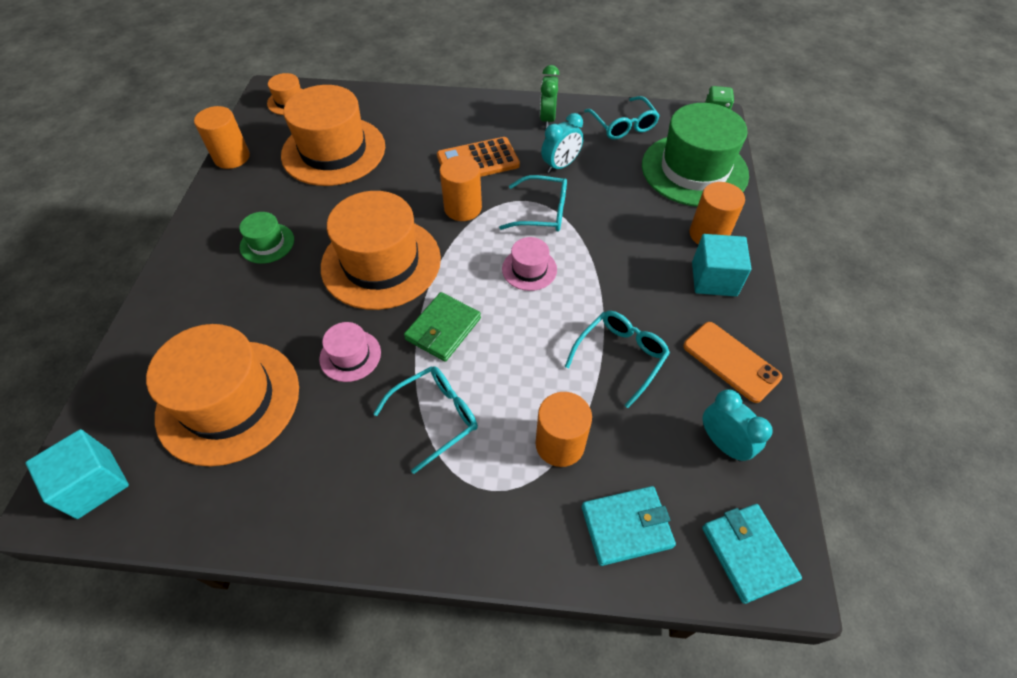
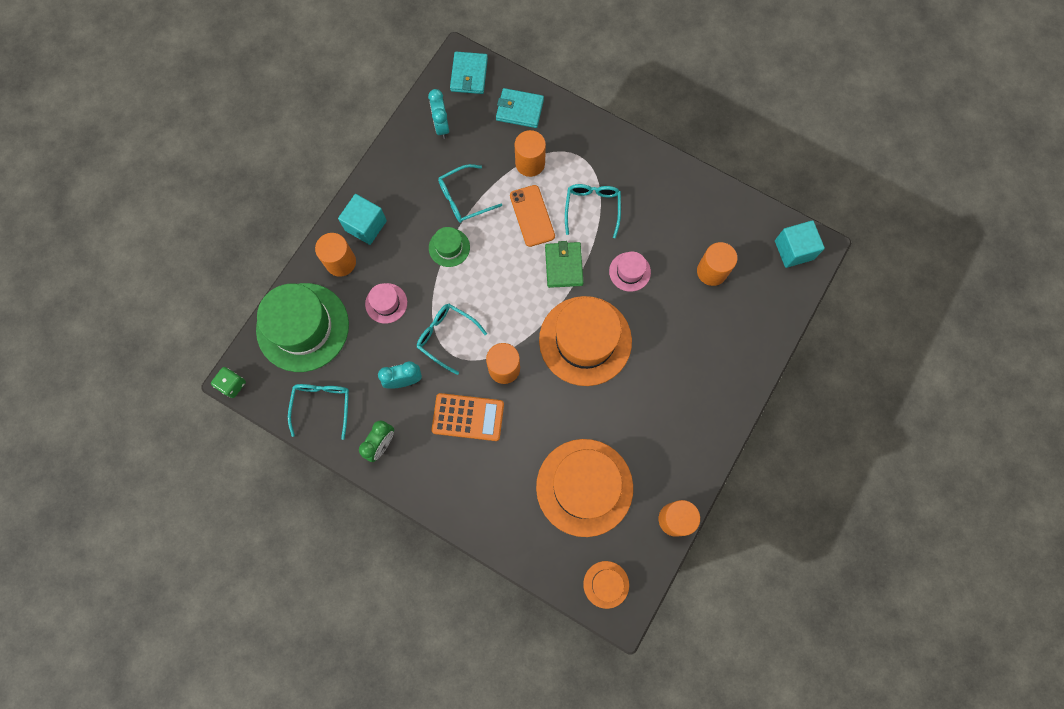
camera: 155 degrees left, 20 degrees up
orange hat [146,324,299,467] -> orange cylinder [697,242,737,286]
green hat [239,212,294,264] -> green hat moved to [429,227,470,267]
turquoise glasses [373,366,478,474] -> turquoise glasses turned 105 degrees clockwise [565,184,621,238]
green wallet [404,292,481,362] -> green wallet turned 60 degrees counterclockwise [545,241,583,288]
pink hat [502,237,557,291] -> pink hat moved to [365,283,407,324]
orange phone [683,322,782,403] -> orange phone moved to [510,185,555,247]

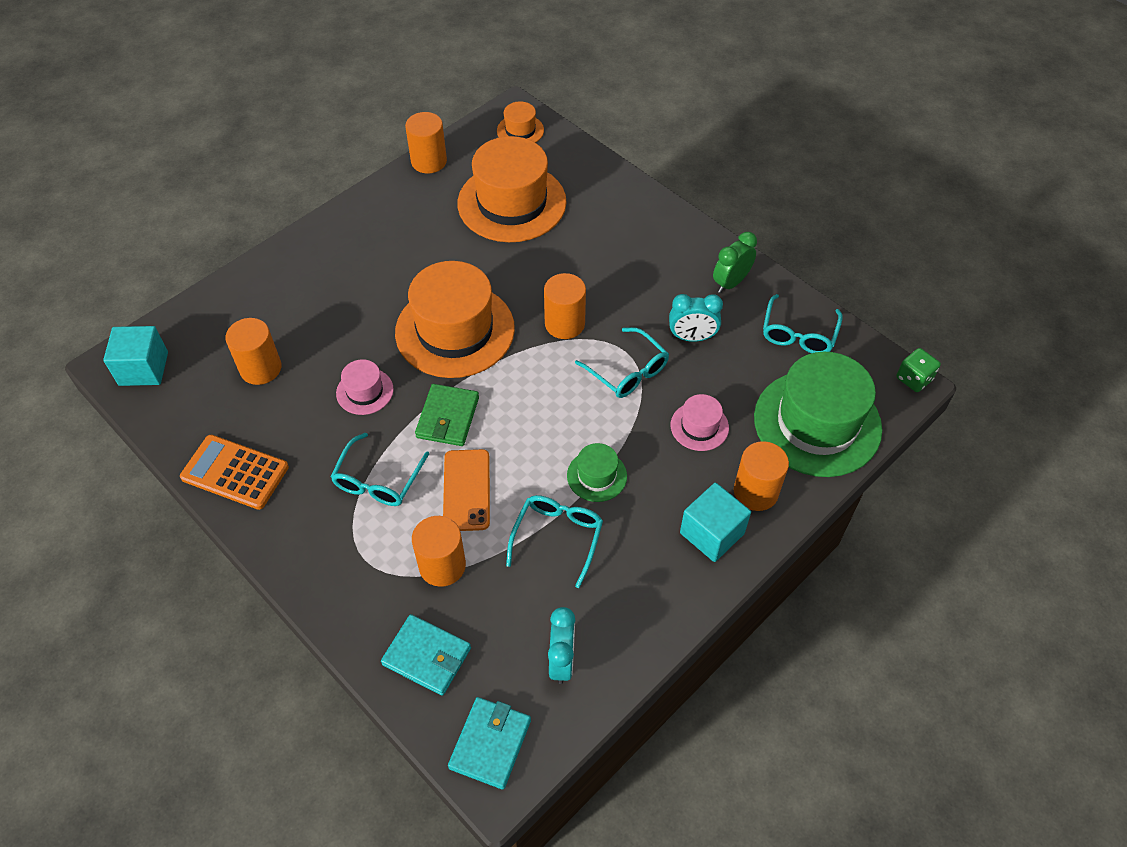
camera: 165 degrees left, 20 degrees down
orange calculator [432,393,504,441] -> orange calculator moved to [180,435,289,510]
turquoise glasses [438,164,502,223] -> turquoise glasses turned 60 degrees counterclockwise [506,495,603,588]

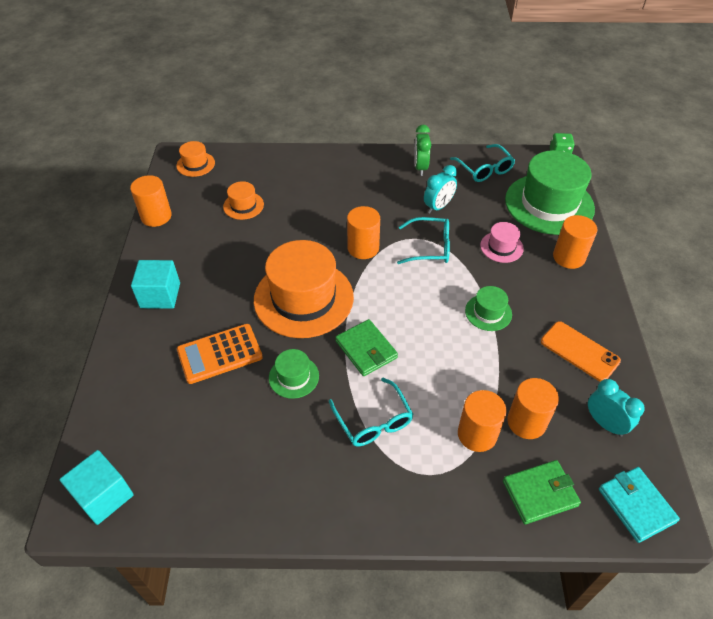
camera: 45 degrees left, 5 degrees down
orange calculator [180,435,289,510] -> orange calculator moved to [177,324,263,384]
orange cylinder [226,318,282,385] -> orange cylinder moved to [507,378,559,439]
pink hat [336,359,394,415] -> green hat [269,349,319,399]
turquoise wallet [381,614,471,696] -> green wallet [503,460,581,524]
orange phone [443,449,490,531] -> orange phone moved to [541,321,621,382]
orange hat [457,136,567,242] -> orange hat [223,181,264,220], size x0.46
turquoise glasses [506,495,603,588] -> none
turquoise cube [680,483,751,562] -> turquoise cube moved to [131,260,180,309]

